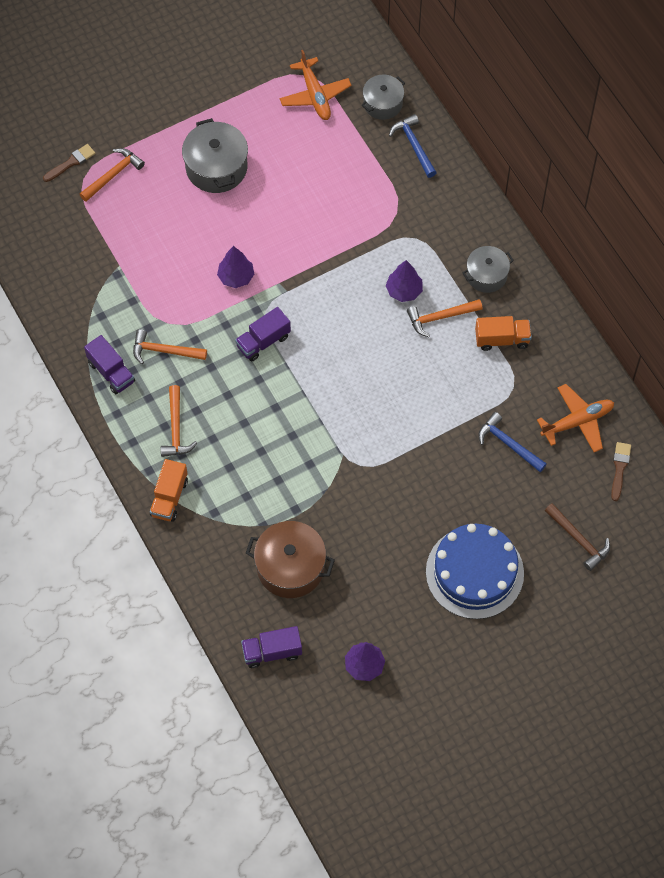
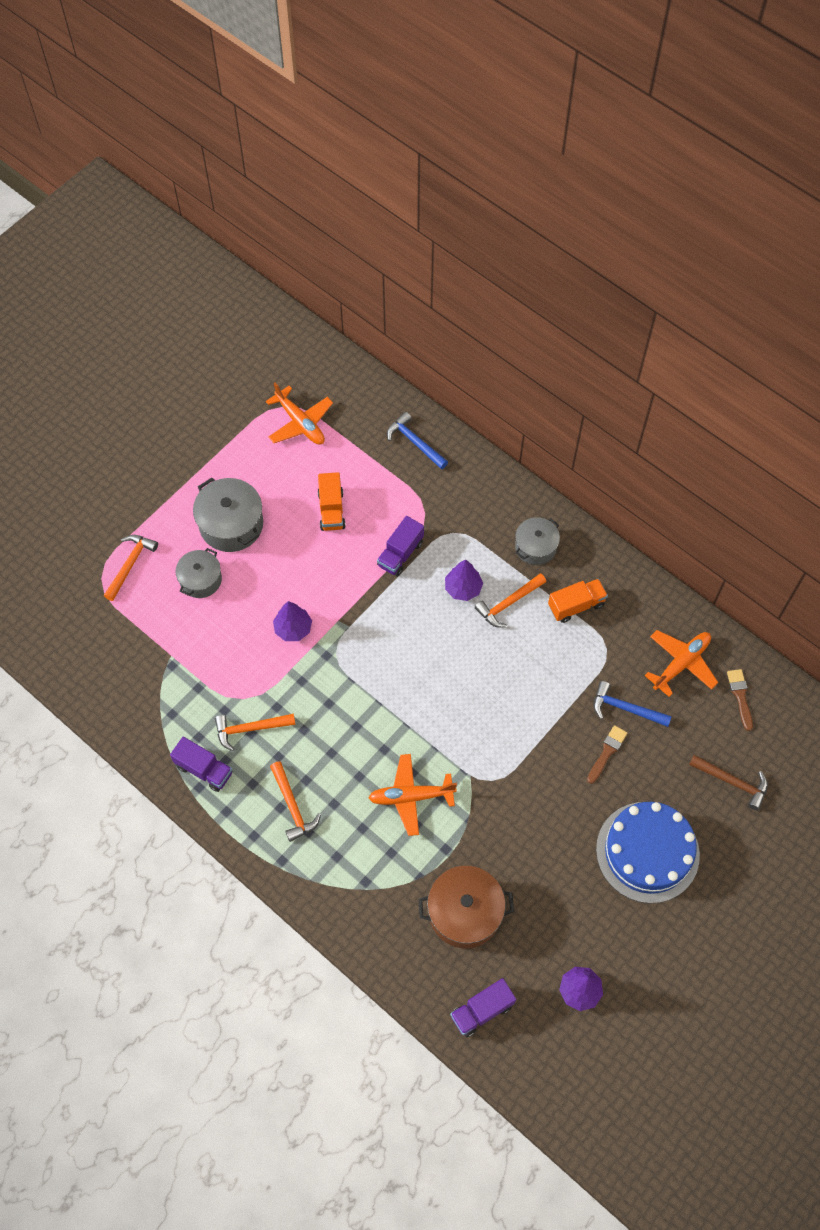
camera: 20 degrees left, 0 degrees up
brown brush [43,144,95,182] -> brown brush moved to [587,725,627,784]
orange truck [150,459,188,522] -> orange truck moved to [318,472,346,531]
purple truck [235,307,291,361] -> purple truck moved to [377,516,424,576]
grey pot [362,75,405,120] -> grey pot moved to [175,548,222,598]
none -> orange plane [368,754,457,836]

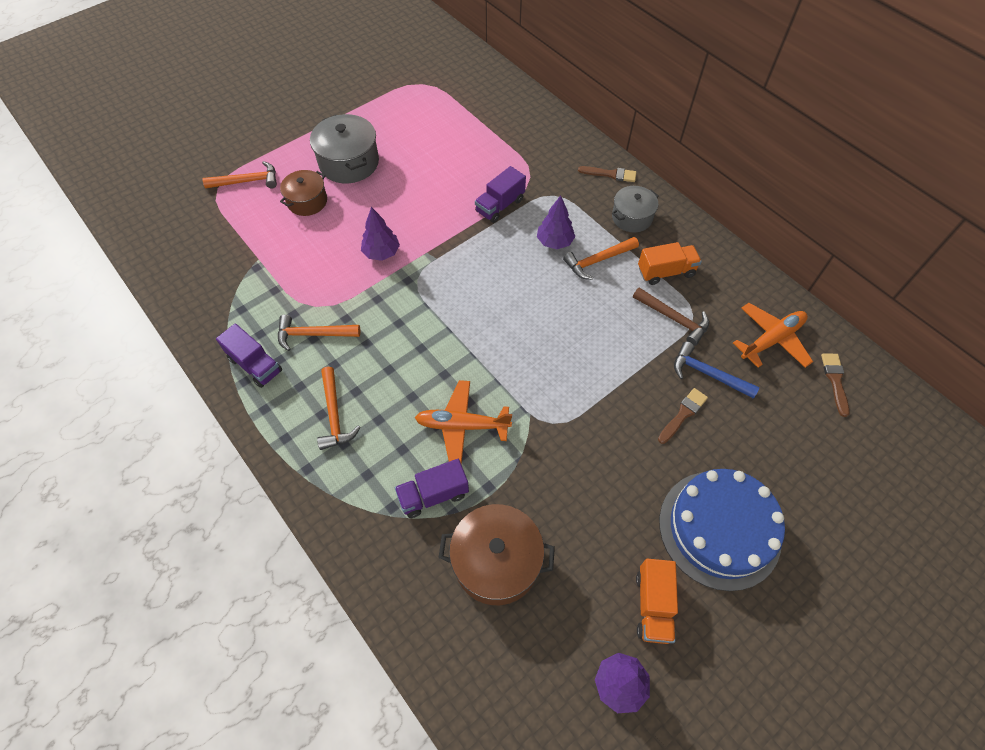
camera: 10 degrees right, 5 degrees down
orange hammer [104,535,158,601] -> orange hammer turned 45 degrees clockwise [203,161,277,188]
grey pot [175,548,222,598] -> brown pot [280,170,327,216]
orange plane [266,382,333,445] -> none
orange truck [318,472,346,531] -> orange truck moved to [636,559,678,644]
blue hammer [387,412,448,469] -> none
purple truck [450,978,516,1037] -> purple truck moved to [395,459,469,518]
brown hammer [689,755,768,811] -> brown hammer moved to [633,288,709,346]
none -> brown brush [578,166,637,182]

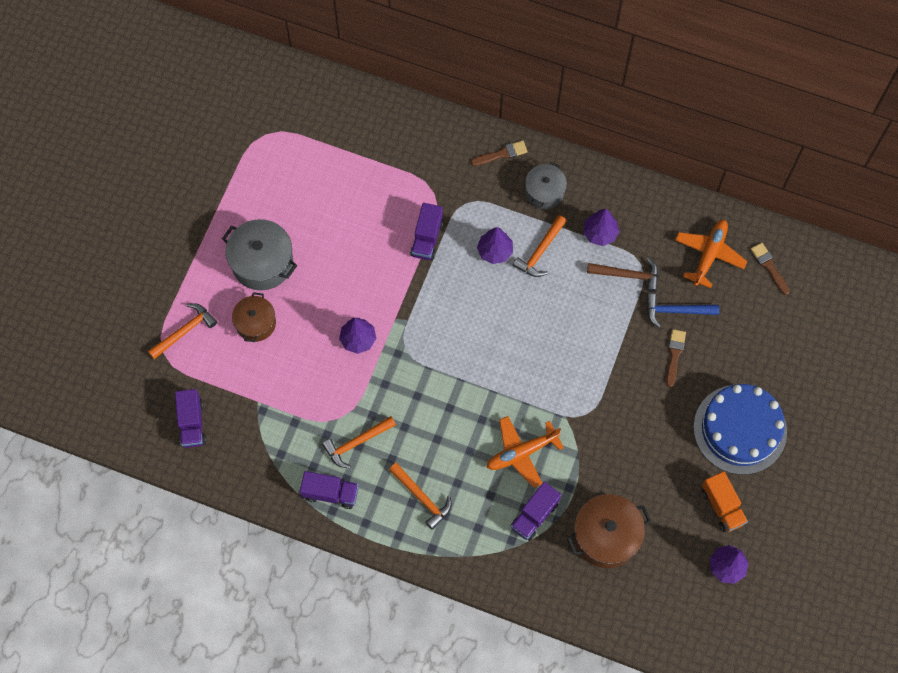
camera: 30 degrees left, 10 degrees up
orange truck [638,242,702,285] -> purple tree [583,209,619,246]
none -> purple truck [175,389,206,448]

